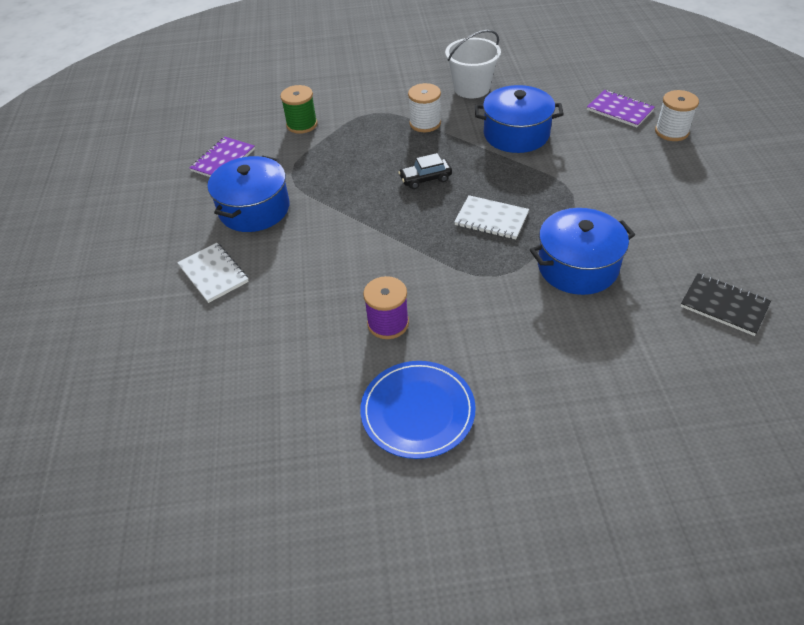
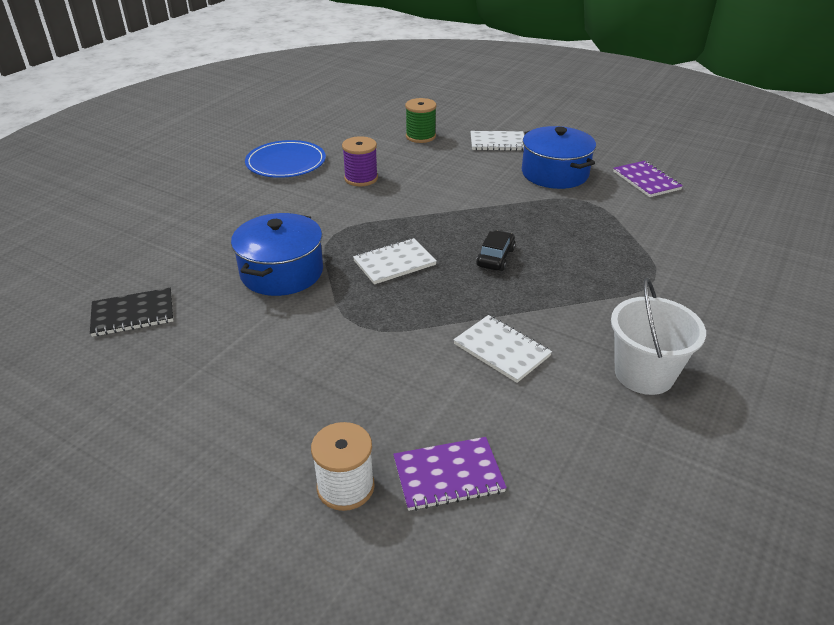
camera: 125 degrees right, 10 degrees down
green spool [280,85,318,134] -> green spool moved to [405,98,437,143]
white spool [408,83,441,132] -> none
blue pot [475,85,564,153] -> white notebook [453,315,552,383]

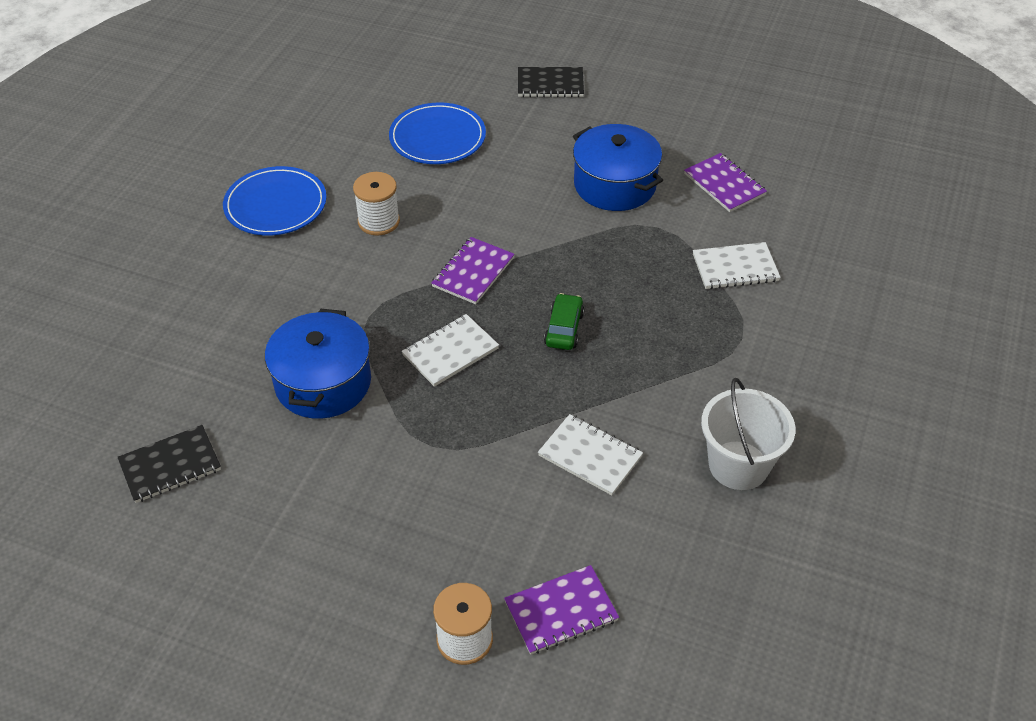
camera: 10 degrees left, 10 degrees up
purple spool [342,136,378,186] -> white spool [353,172,400,236]
green spool [405,98,437,143] -> blue plate [389,102,486,164]
white notebook [470,131,524,151] -> white notebook moved to [693,242,781,289]
black car [476,230,516,271] -> green car [544,293,584,350]
none -> purple notebook [431,237,515,304]
none -> black notebook [518,67,584,97]

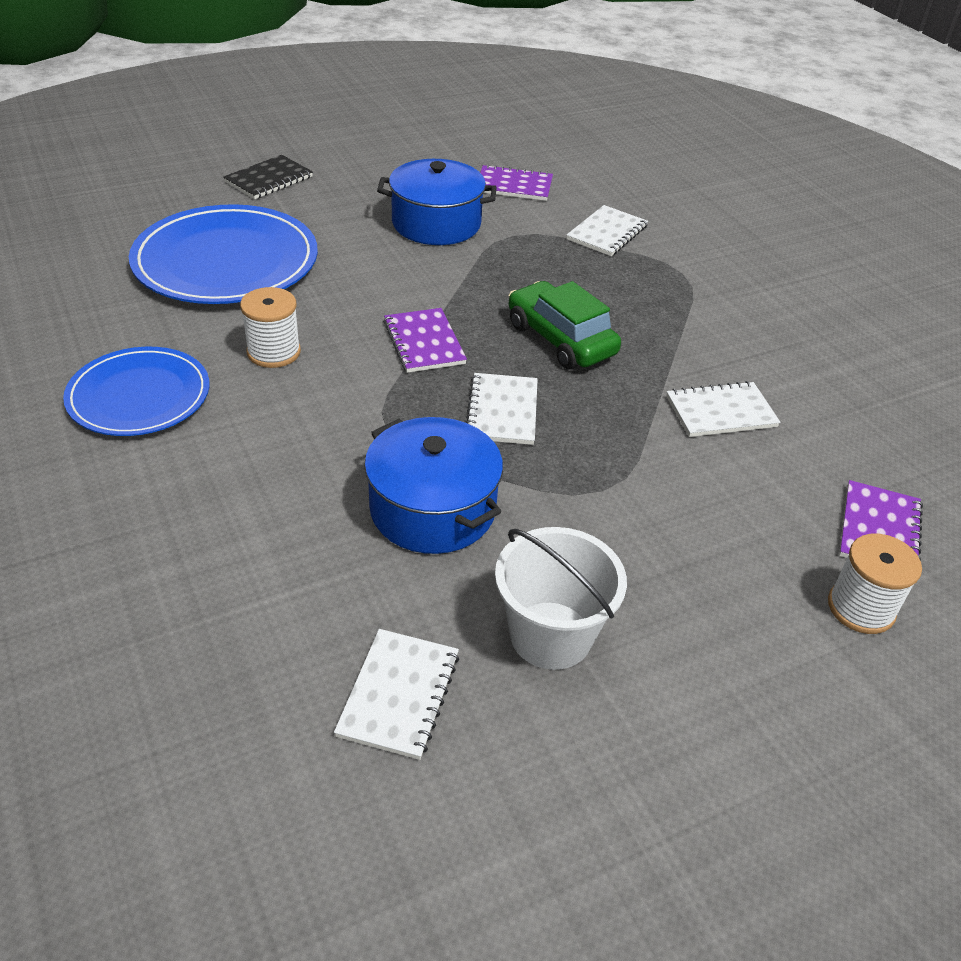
camera: 50 degrees left, 5 degrees down
black notebook [117,425,221,503] -> white notebook [334,629,459,760]
blue plate [389,102,486,164] -> blue plate [129,204,318,304], size x1.56
green car [544,293,584,350] -> green car [508,281,621,370], size x1.65
white bucket [701,378,796,490] -> white bucket moved to [495,527,627,670]

